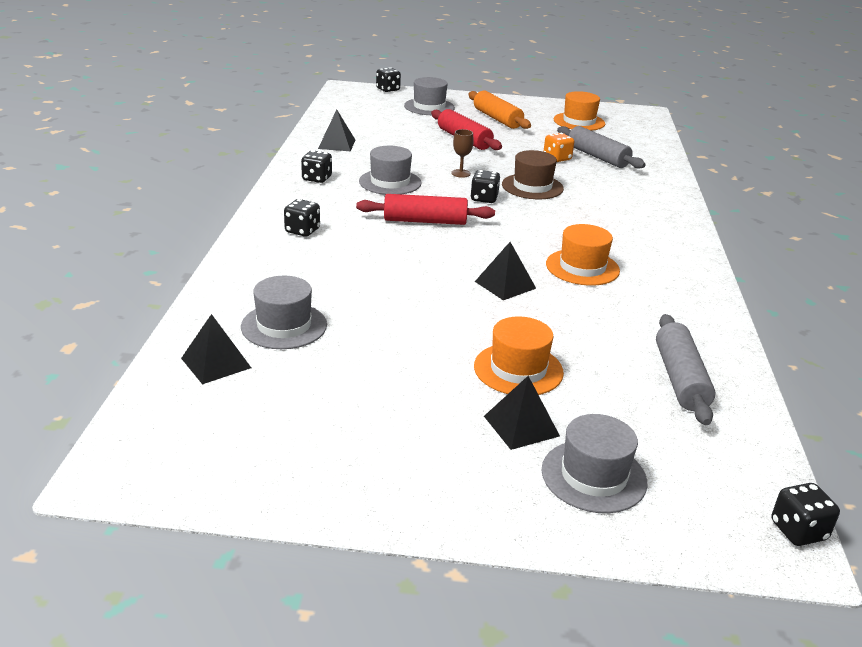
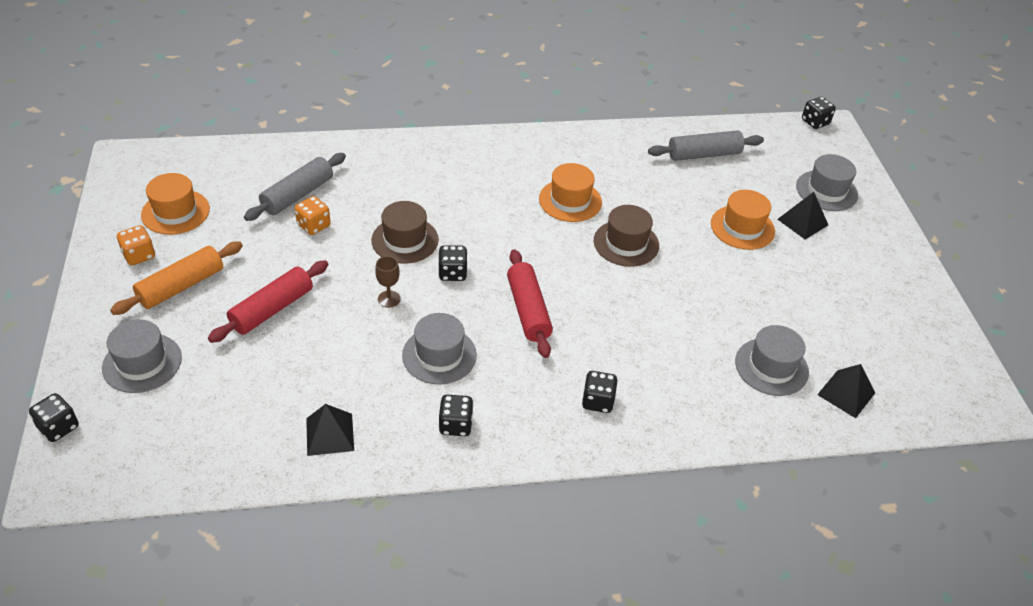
camera: 105 degrees left, 15 degrees up
black pyramid [475,242,536,300] -> brown hat [594,205,659,267]
none -> orange dice [117,225,155,265]

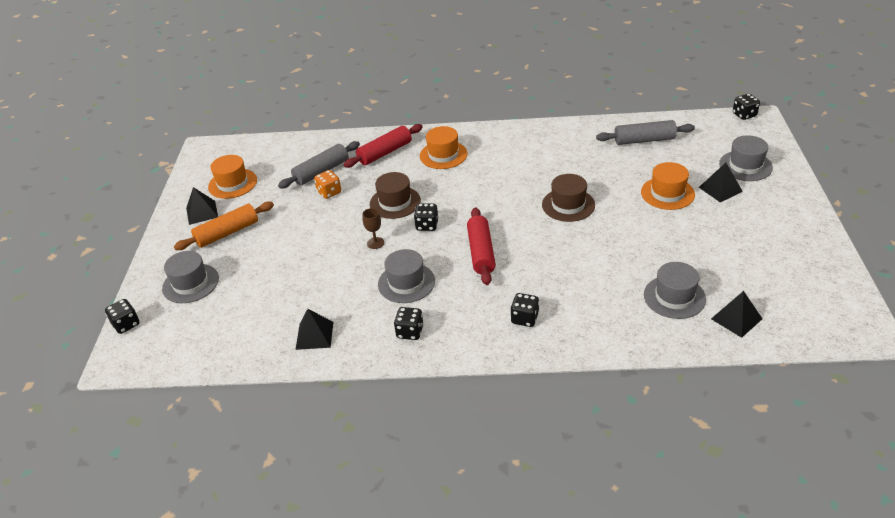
camera: 15 degrees right, 5 degrees down
orange dice [117,225,155,265] -> black pyramid [186,187,218,225]
red rolling pin [208,260,329,343] -> red rolling pin moved to [343,124,423,168]
orange hat [539,163,602,222] -> orange hat moved to [420,126,467,169]

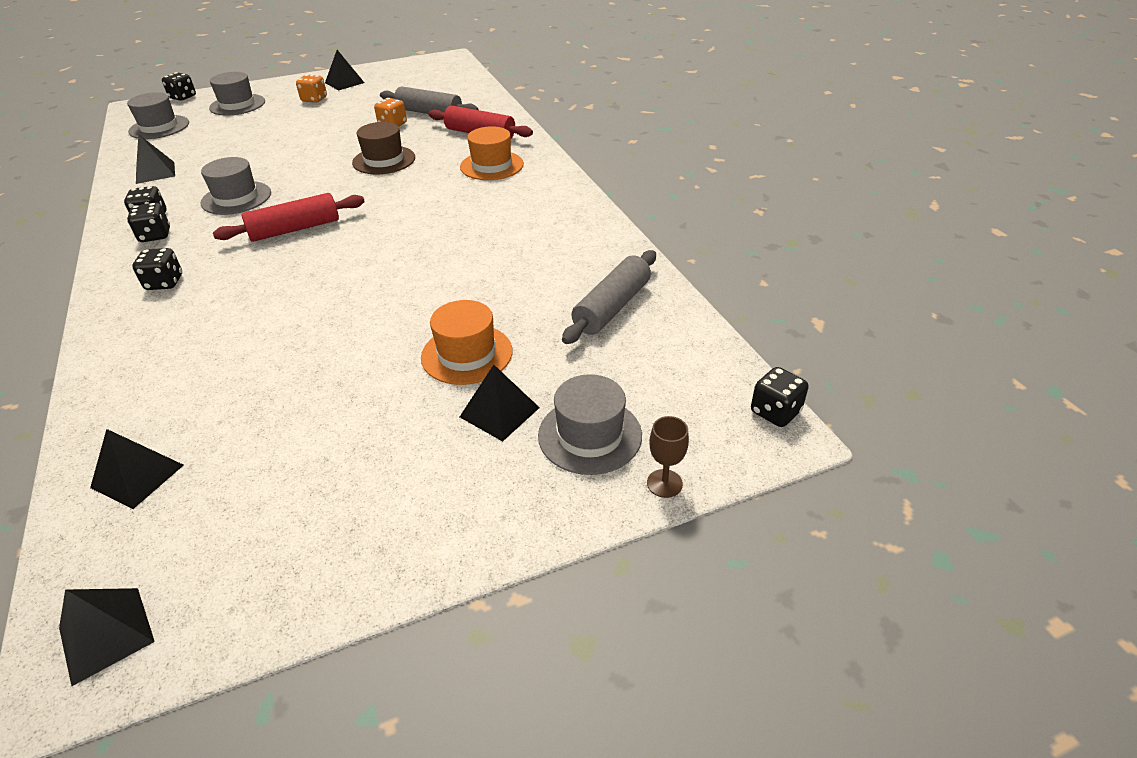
camera: 65 degrees right, 0 degrees up
orange rolling pin [174,202,274,250] -> orange dice [296,74,327,103]
orange hat [208,155,257,199] -> none
brown goblet [362,208,384,249] -> brown goblet moved to [647,416,689,498]
black dice [414,203,438,231] -> black dice moved to [127,203,170,242]
brown hat [542,174,595,222] -> none
grey rolling pin [596,120,695,145] -> grey rolling pin turned 60 degrees clockwise [562,250,656,344]
grey hat [644,262,706,319] -> grey hat moved to [127,92,189,139]
none -> black pyramid [59,588,155,686]

